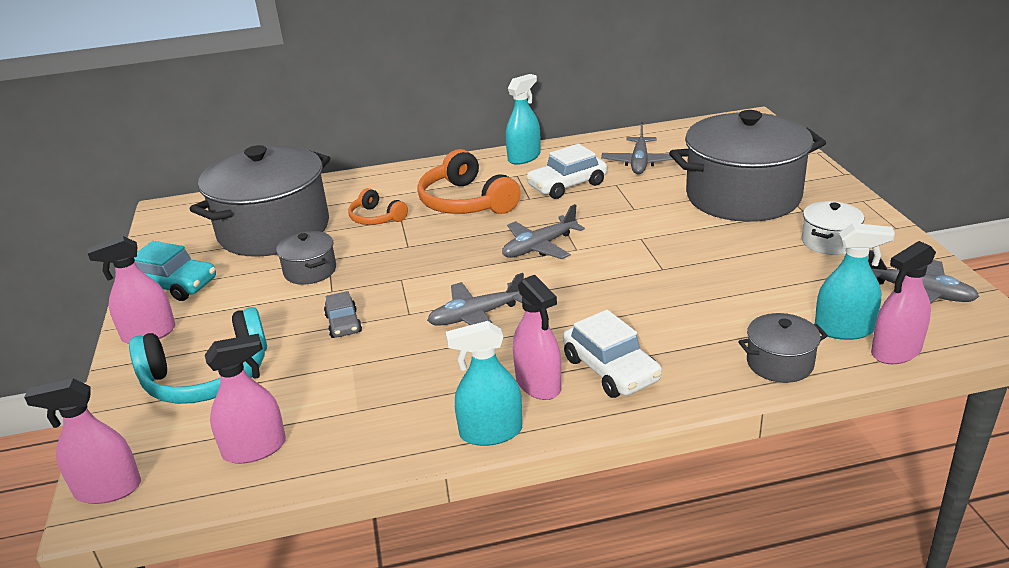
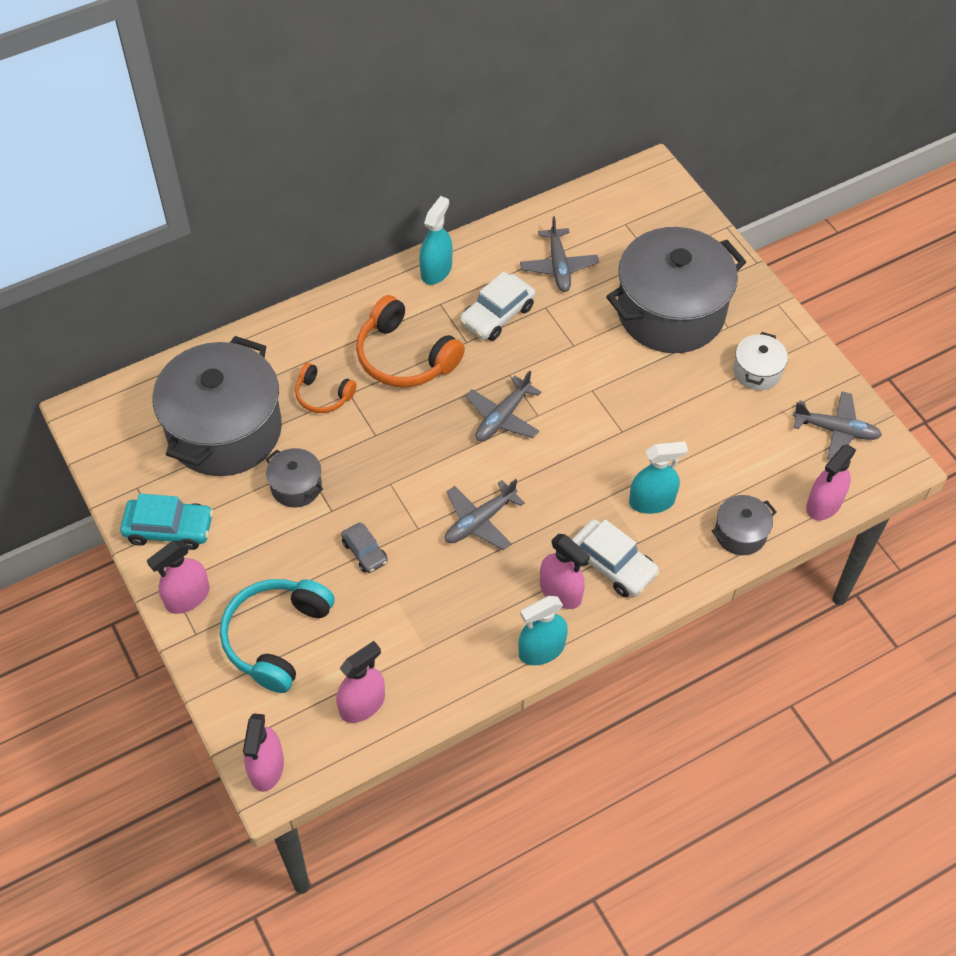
camera: 20 degrees left, 25 degrees up
pink spray bottle [24,378,141,504] -> pink spray bottle turned 60 degrees counterclockwise [243,713,284,792]
turquoise headphones [129,307,267,404] -> turquoise headphones turned 150 degrees clockwise [220,579,335,693]
turquoise spray bottle [815,223,895,340] -> turquoise spray bottle moved to [629,442,688,514]

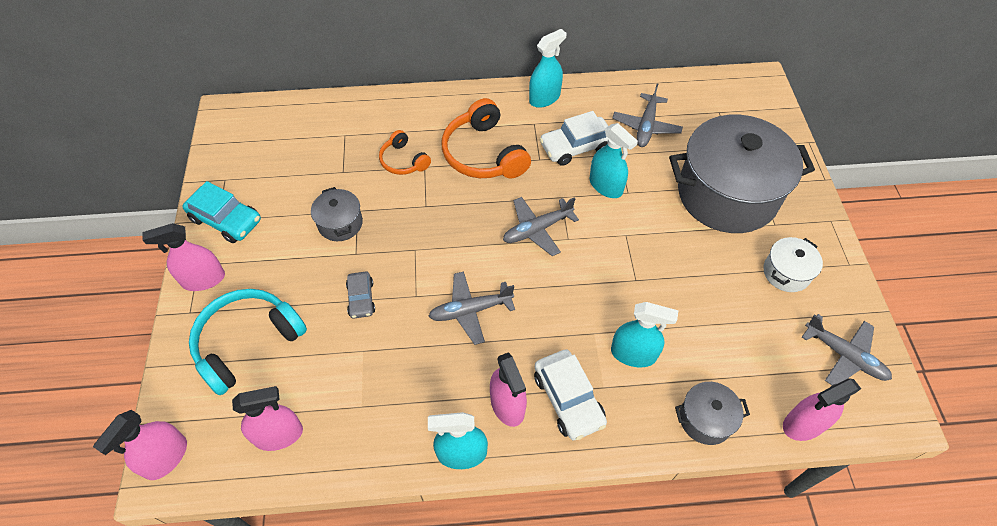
camera: 25 degrees right, 0 degrees up
grey pot [153,336,282,476] -> none
none -> turquoise spray bottle [590,123,638,198]

